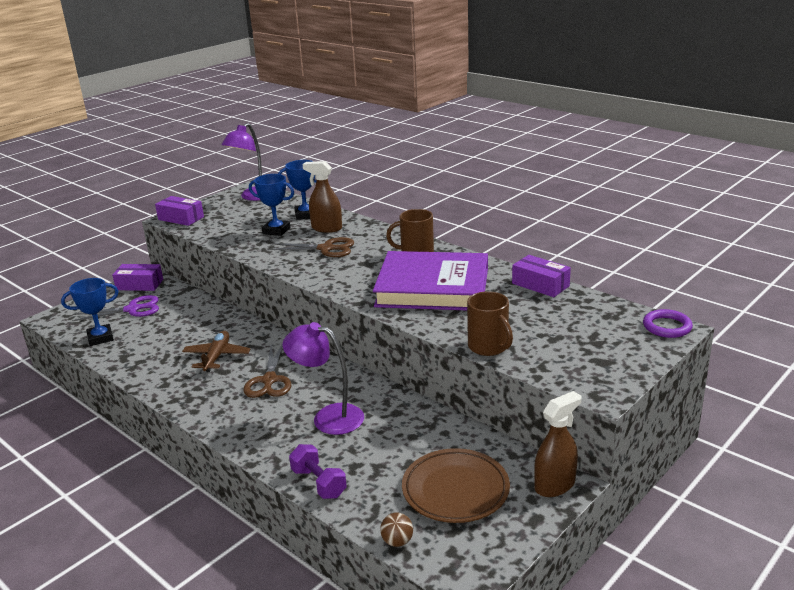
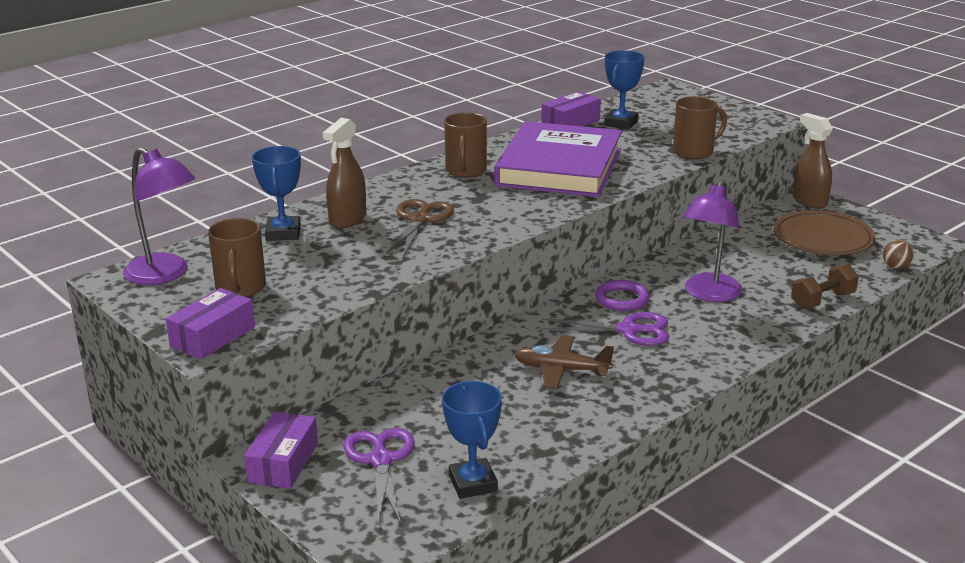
camera: 85 degrees left, 0 degrees up
brown scissors [243,343,291,398] -> purple scissors [541,312,669,346]
blue trophy [249,174,294,236] -> blue trophy moved to [604,50,645,130]
purple dumbbell [289,444,347,499] -> brown dumbbell [791,264,859,309]
purple ring [643,309,693,338] -> purple ring moved to [595,280,650,311]
none -> brown mug [208,218,266,297]

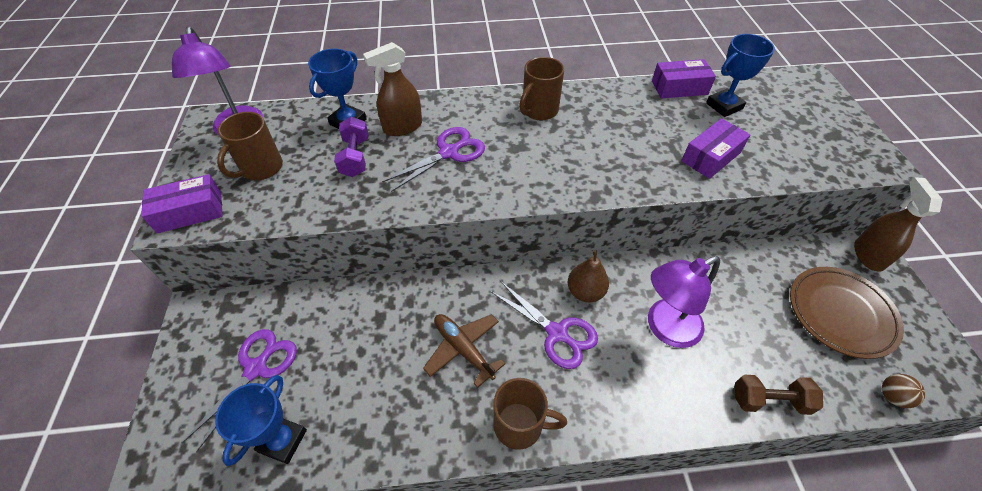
camera: 35 degrees right, 25 degrees up
purple box [244,412,318,489] -> purple box moved to [681,118,751,179]
brown scissors [386,199,454,258] -> purple scissors [382,127,485,192]
purple book [494,121,622,197] -> none
purple ring [595,280,650,311] -> brown pear [567,250,609,302]
brown mug [673,96,727,160] -> brown mug moved to [493,378,567,450]
none -> purple dumbbell [334,117,369,177]

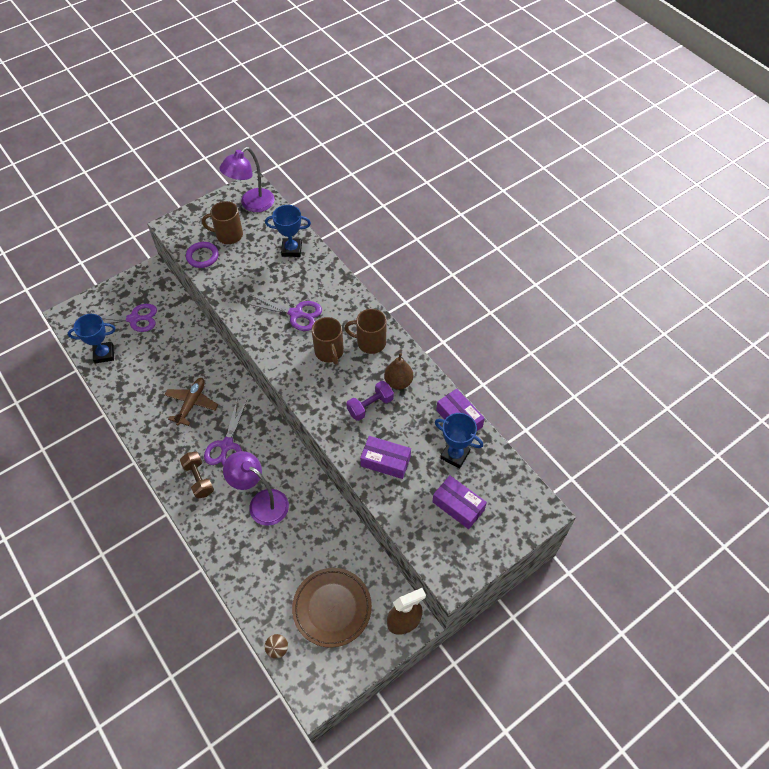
camera: 60 degrees right, 5 degrees up
purple box [141,174,222,233] -> purple box moved to [432,476,487,529]
purple dumbbell [334,117,369,177] -> purple dumbbell moved to [346,381,394,421]
brown spray bottle [363,42,422,136] -> none
brown mug [493,378,567,450] -> brown mug moved to [312,317,344,364]
brown pear [567,250,609,302] -> brown pear moved to [384,353,413,389]
brown dumbbell [735,375,823,415] -> brown dumbbell moved to [180,452,214,499]
none -> purple ring [186,242,219,268]

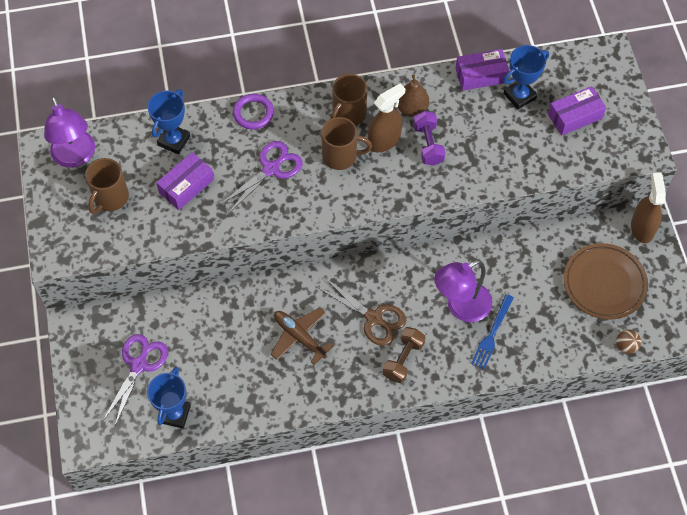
camera: 65 degrees left, 5 degrees up
brown dumbbell [180,452,214,499] -> brown dumbbell turned 60 degrees counterclockwise [383,327,426,383]
purple ring [186,242,219,268] -> purple ring moved to [233,94,274,130]
purple scissors [204,400,247,466] -> brown scissors [317,278,406,346]
purple box [360,436,411,479] -> purple box moved to [156,152,214,210]
none -> brown spray bottle [368,84,405,152]
none -> blue fork [471,294,514,370]

